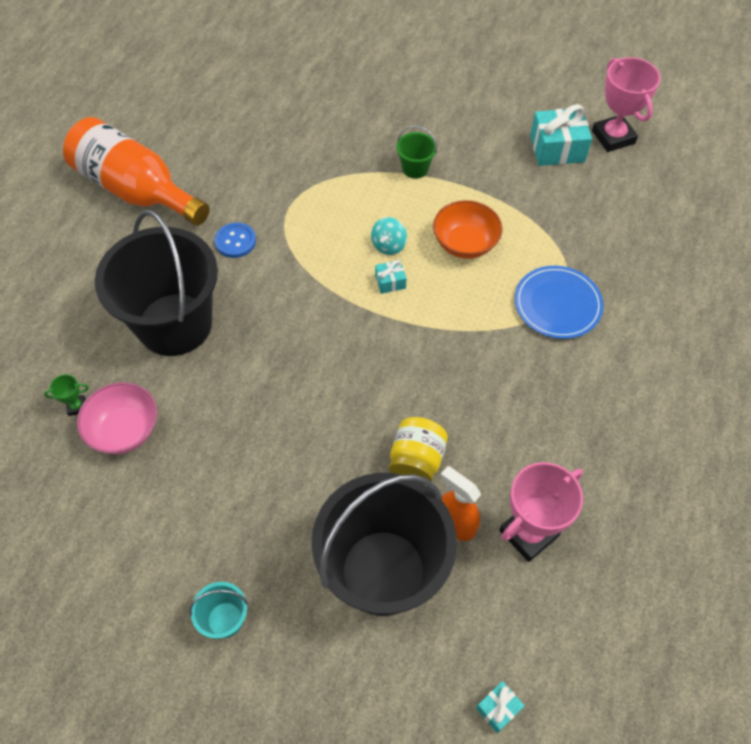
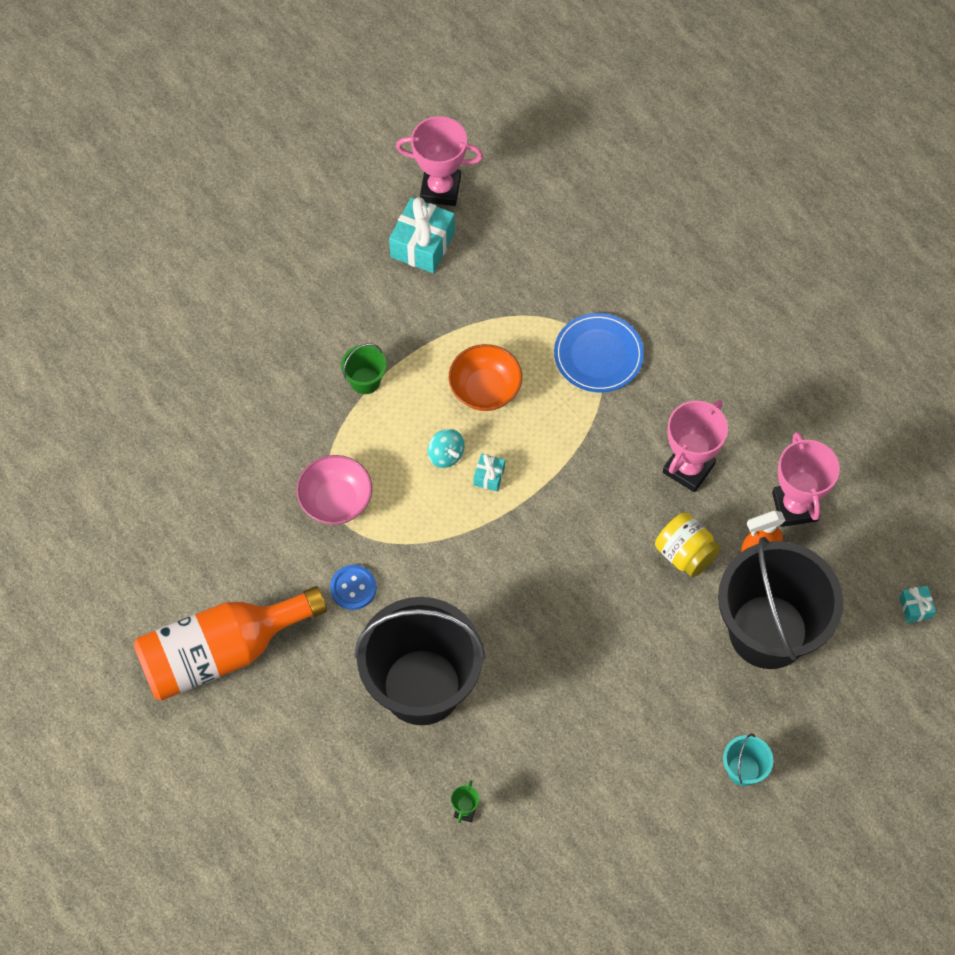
camera: 60 degrees left, 5 degrees up
pink bowl [77,382,157,454] -> pink bowl moved to [296,455,372,525]
none -> pink trophy [663,400,728,492]

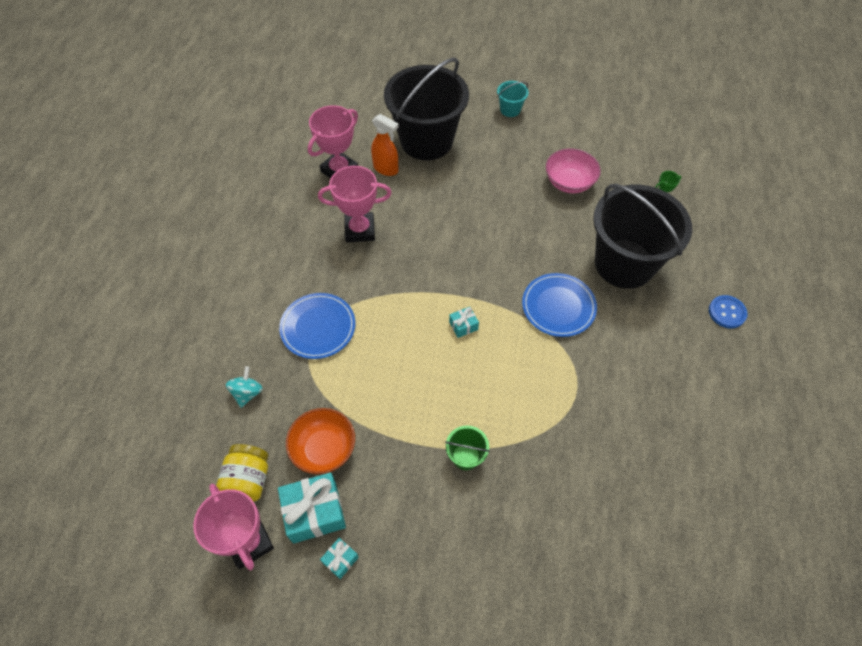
camera: 130 degrees left, 5 degrees down
orange bottle [133,586,327,701] -> none
pink bowl [296,455,372,525] -> pink bowl moved to [546,149,601,193]
blue button [330,565,377,610] -> blue button moved to [709,295,747,328]
turquoise spinning top [427,429,465,468] -> turquoise spinning top moved to [226,366,263,408]
orange bowl [448,344,522,411] -> orange bowl moved to [286,408,355,474]
yellow jar [655,512,721,577] -> yellow jar moved to [216,444,268,502]
turquoise gift [899,586,936,623] -> turquoise gift moved to [320,538,359,579]
none -> blue plate [522,273,597,337]

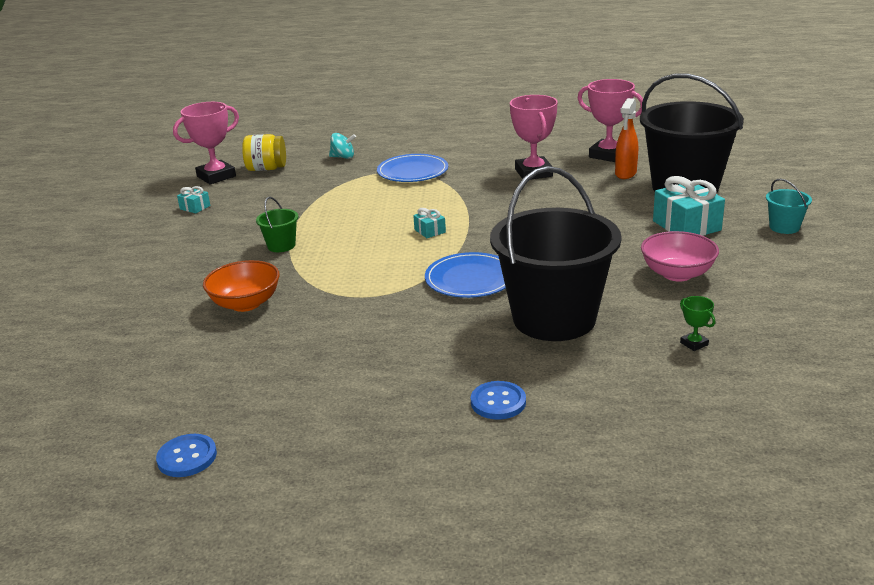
camera: 85 degrees right, 30 degrees down
turquoise gift [278,473,346,544] -> turquoise gift moved to [653,176,725,236]
orange bowl [286,408,355,474] -> orange bowl moved to [203,260,280,312]
none -> blue button [156,434,217,477]

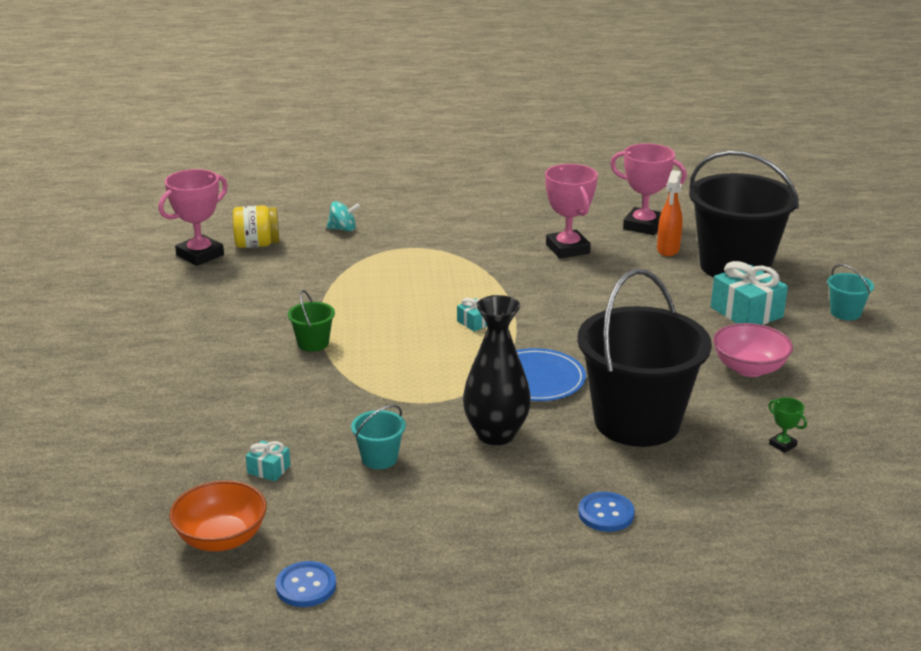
camera: 10 degrees left, 0 degrees up
turquoise gift [177,186,210,213] -> turquoise gift moved to [246,440,291,481]
orange bowl [203,260,280,312] -> orange bowl moved to [169,480,267,552]
blue plate [377,154,448,182] -> none
none -> turquoise bucket [351,405,406,469]
none -> black vase [463,295,531,445]

